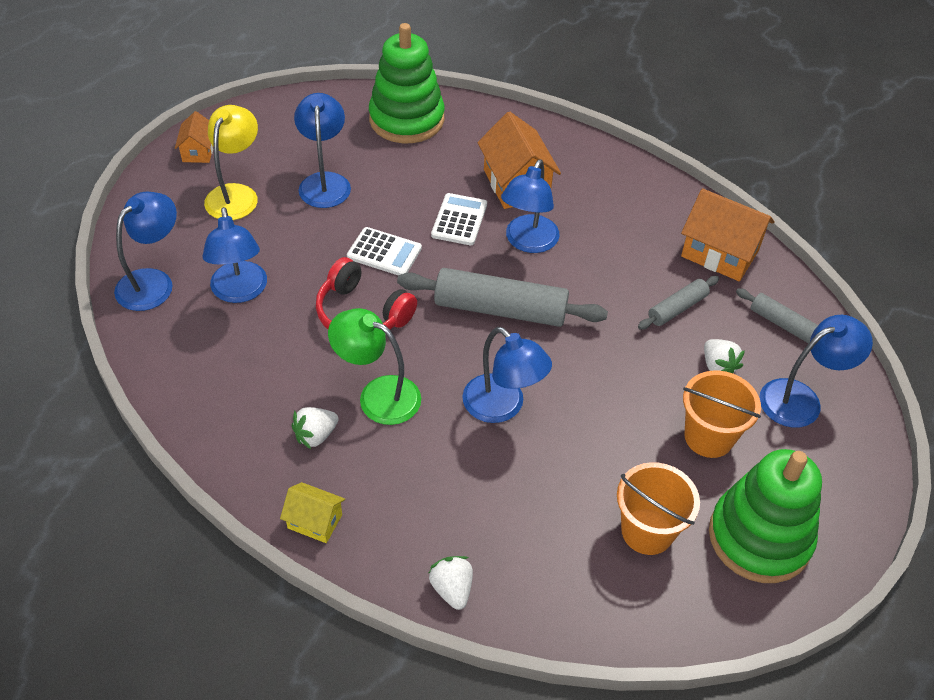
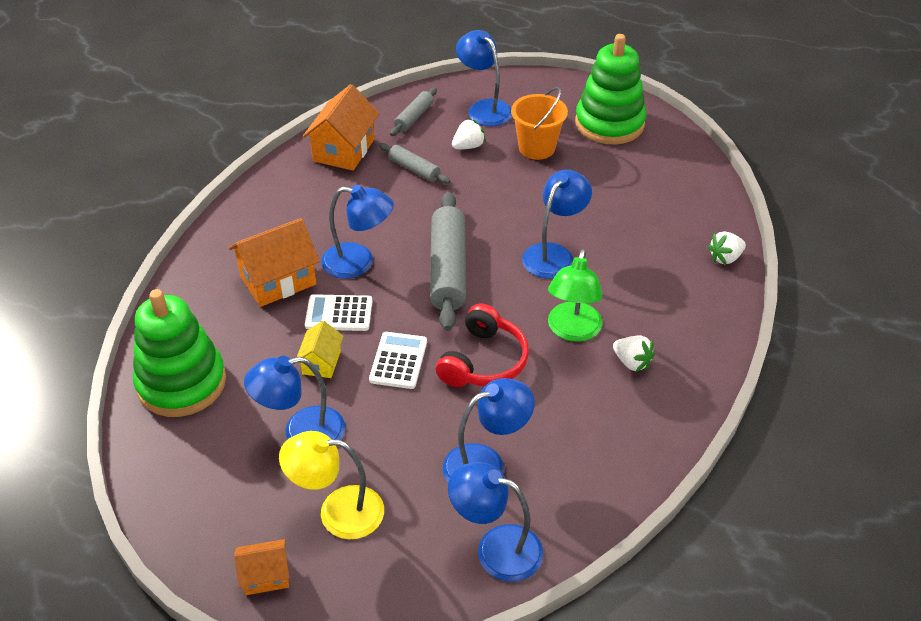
camera: 100 degrees left, 5 degrees down
yellow house [280,482,345,543] -> yellow house moved to [297,321,344,378]
orange bucket [617,462,700,555] -> none

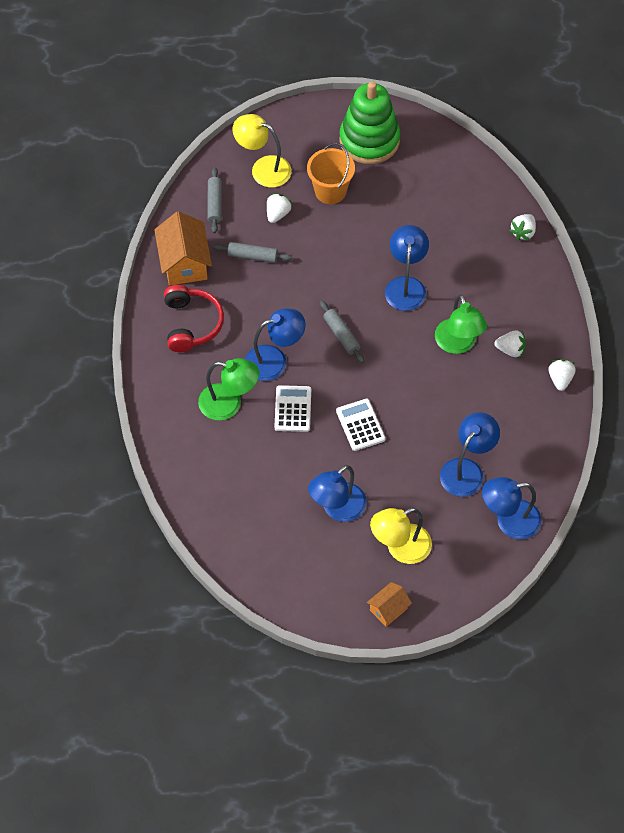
camera: 30 degrees left, 15 degrees up
green stacking toy [133,289,226,417] -> none
orange house [229,218,320,307] -> green lamp [198,358,259,421]
yellow house [297,321,344,378] -> none
white calculator [305,294,372,331] -> white calculator turned 120 degrees clockwise [274,385,311,432]
grey rolling pin [430,192,466,331] -> grey rolling pin [320,301,364,363], size x0.53
red headphones [436,304,529,387] -> red headphones moved to [164,285,224,352]
blue lamp [456,30,512,126] -> yellow lamp [232,114,292,188]
none -> white strawberry [548,359,576,391]

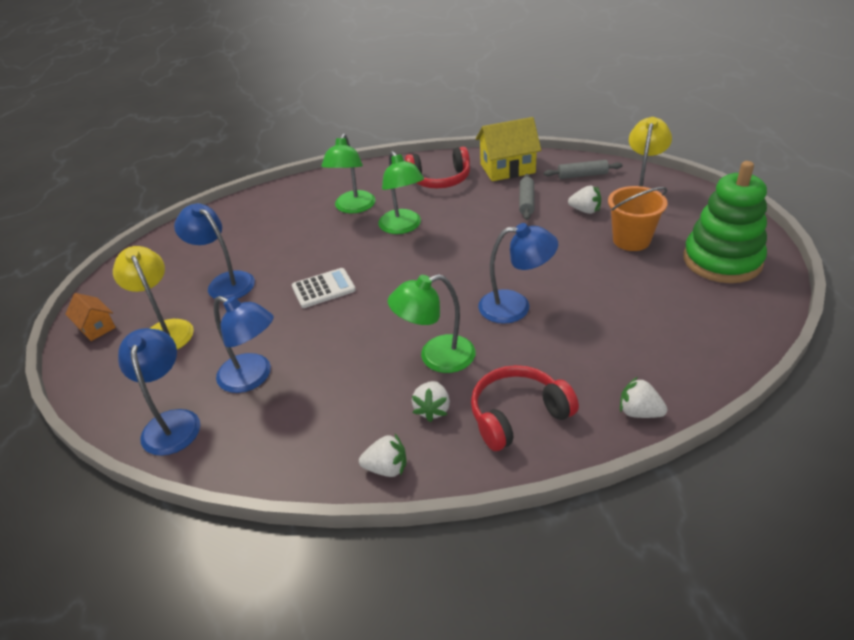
camera: 90 degrees right, 20 degrees down
orange house [154,211,212,285] -> yellow house [476,117,541,181]
blue lamp [245,309,305,381] -> green lamp [378,151,424,234]
white calculator [274,385,311,432] -> none
grey rolling pin [320,301,364,363] -> none
none -> red headphones [471,365,579,451]

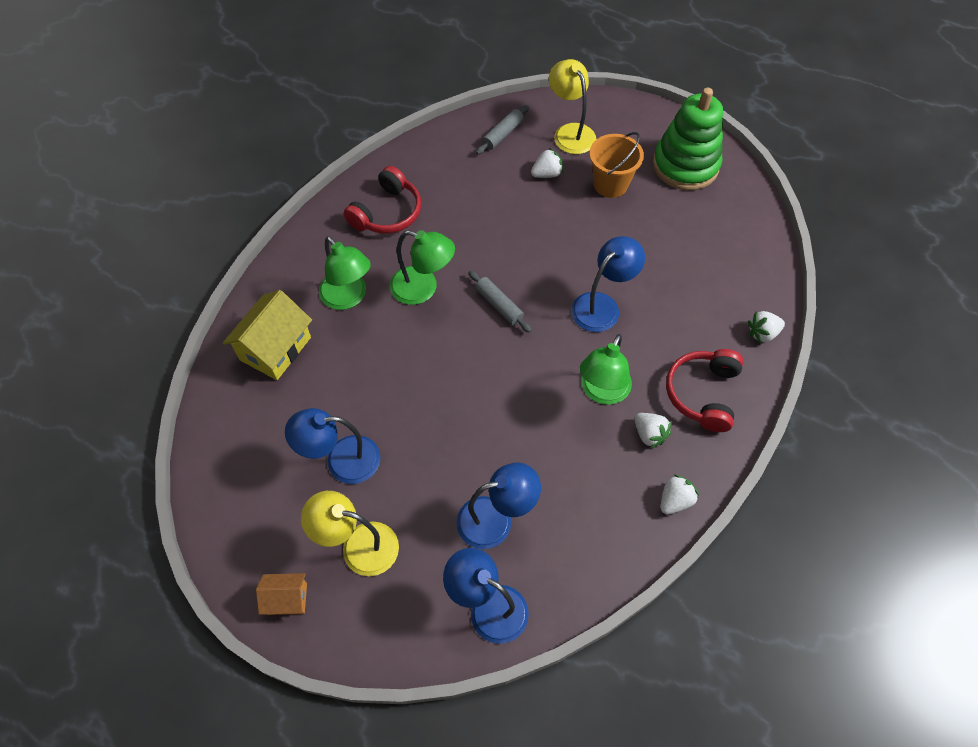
camera: 50 degrees left, 20 degrees up
white calculator [292,268,356,308] -> none
yellow house [476,117,541,181] -> yellow house moved to [223,290,312,380]
grey rolling pin [519,174,535,220] -> grey rolling pin moved to [468,270,532,333]

